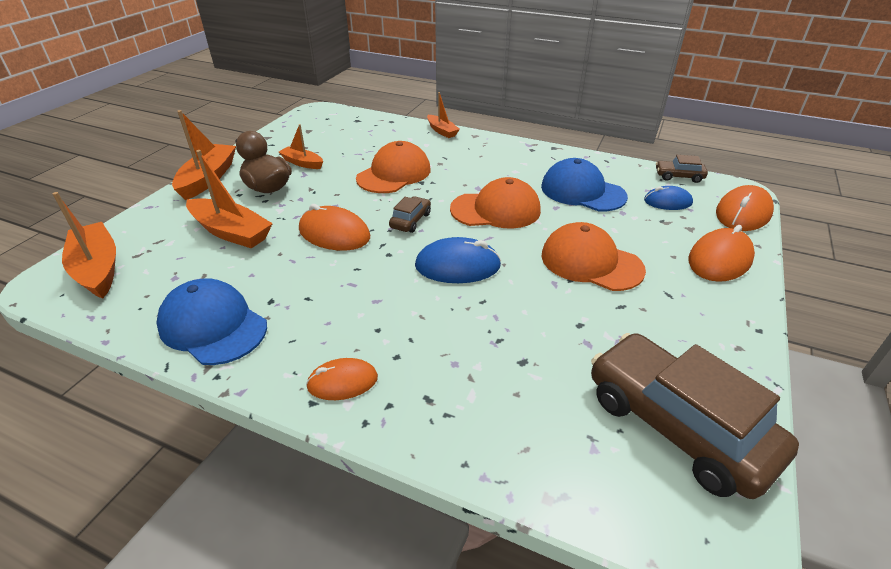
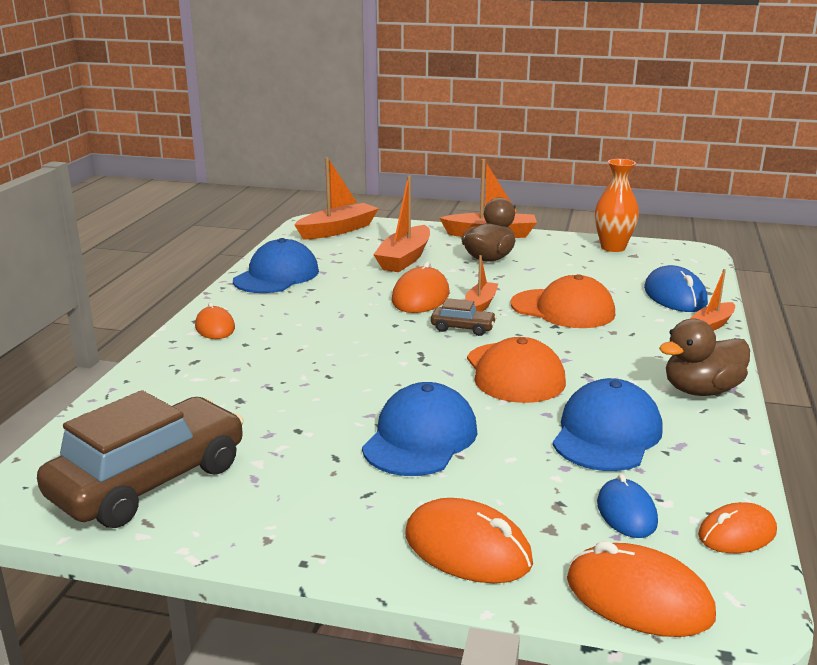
camera: 80 degrees right, 15 degrees down
orange boat [279,124,323,169] -> orange boat moved to [465,255,498,311]
blue mouse [415,237,501,283] -> blue mouse moved to [644,265,708,312]
orange cap [541,222,646,291] -> blue cap [362,382,477,476]
brown car [656,155,708,183] -> orange mouse [698,502,777,553]
none -> orange vase [595,159,639,252]
none -> brown duck [659,319,750,396]

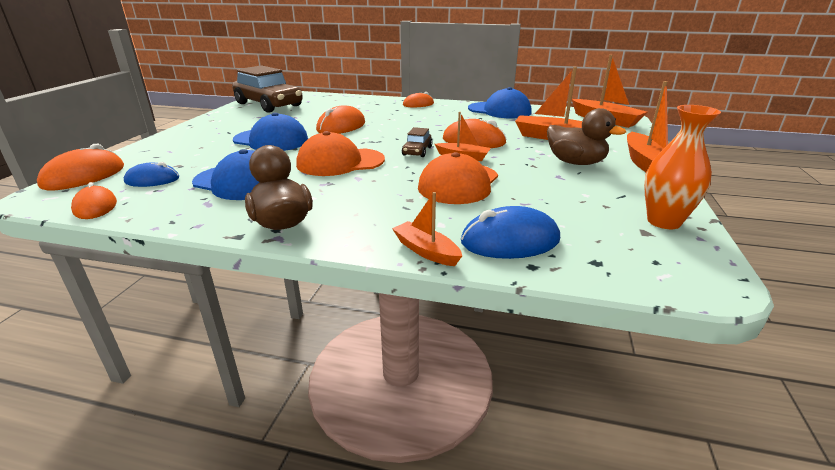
camera: 90 degrees right, 5 degrees up
orange mouse [405,498,533,583] -> orange mouse moved to [316,105,365,134]

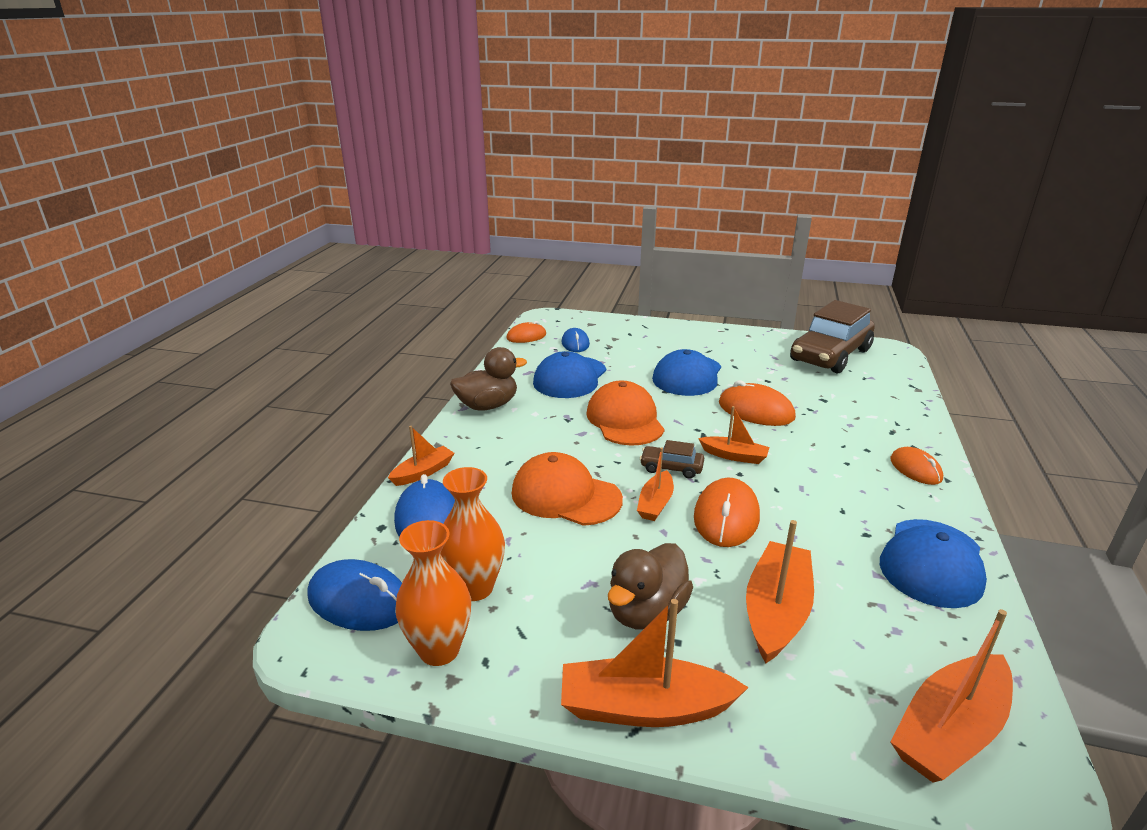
camera: 90 degrees right, 0 degrees up
orange mouse [37,144,124,190] -> none
none -> blue mouse [307,559,402,631]
none -> orange vase [440,467,505,601]
none -> orange boat [698,406,770,464]

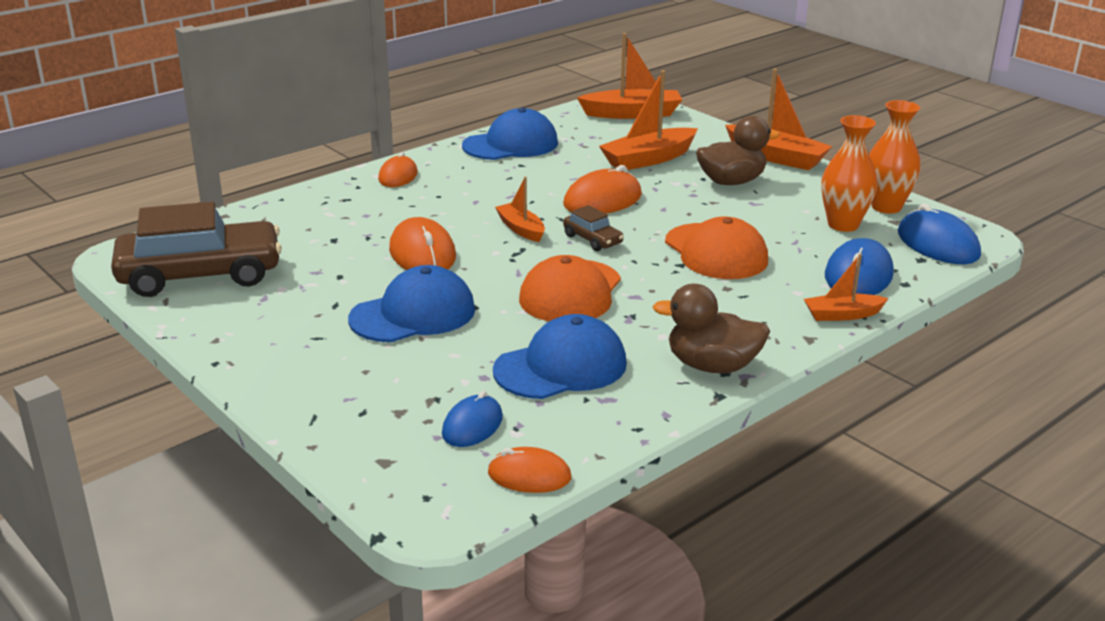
camera: 145 degrees left, 0 degrees up
orange boat [637,447,674,521] -> none

